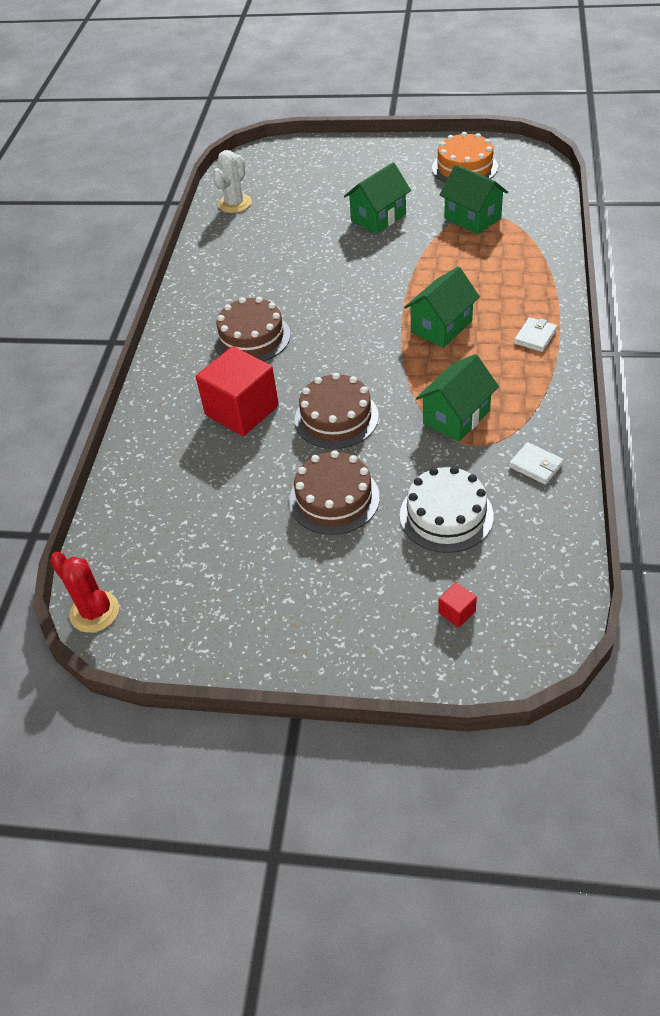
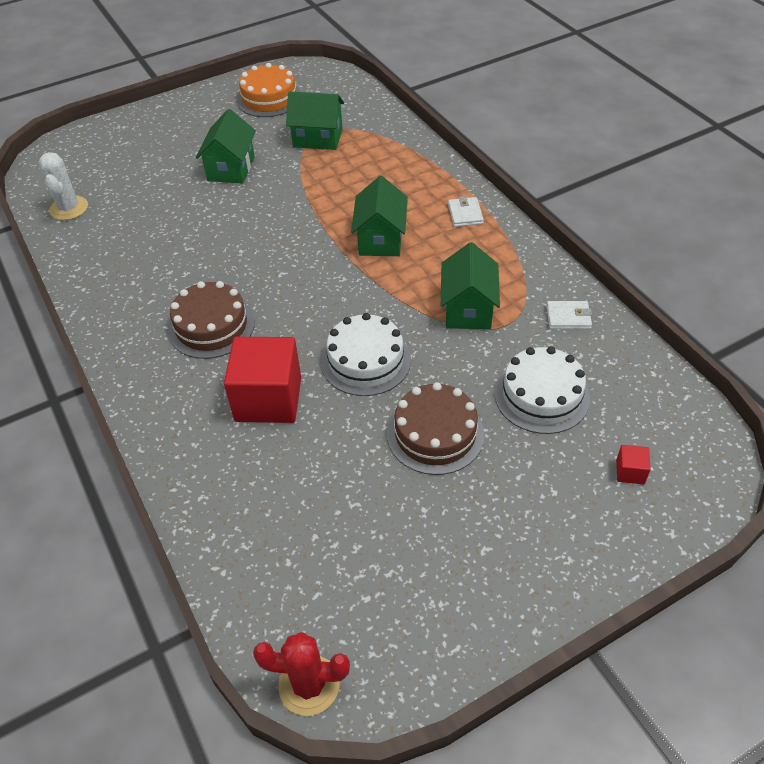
camera: 40 degrees left, 0 degrees up
brown cake [295,373,379,449] -> white cake [321,313,411,396]

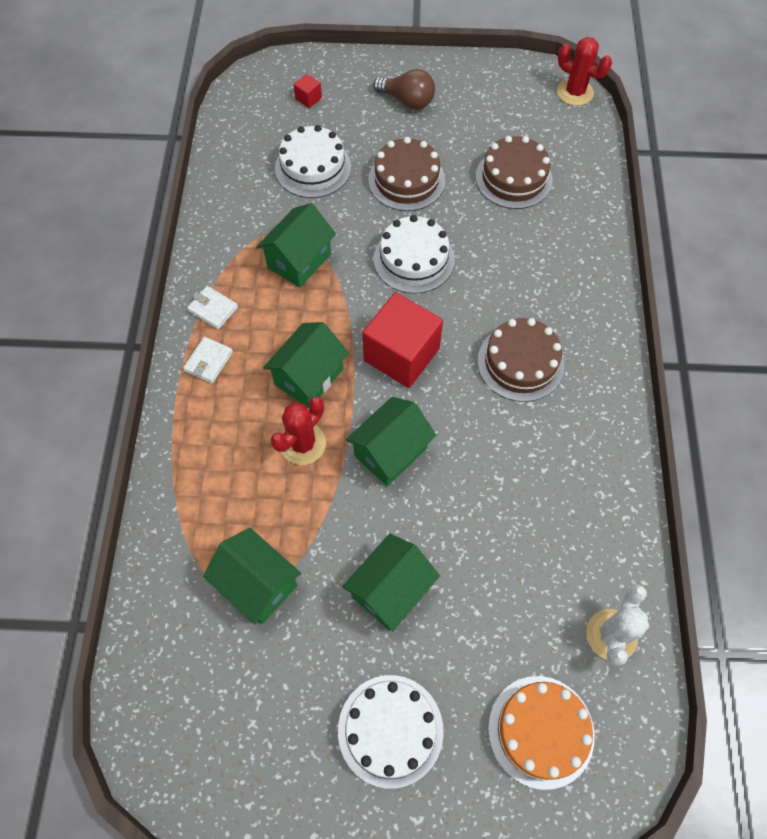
camera: 150 degrees left, 15 degrees up
red cube [224,337,301,423] -> red cube moved to [362,292,443,388]
orange cake [236,63,301,117] -> orange cake moved to [488,676,595,790]
white wallet [546,301,592,329] -> white wallet moved to [187,286,238,329]
none -> red cactus [270,397,326,465]
none -> white cake [338,675,444,789]
none -> green house [346,397,436,486]
none -> brown light bulb [373,69,435,110]
none -> brown cake [475,136,553,209]

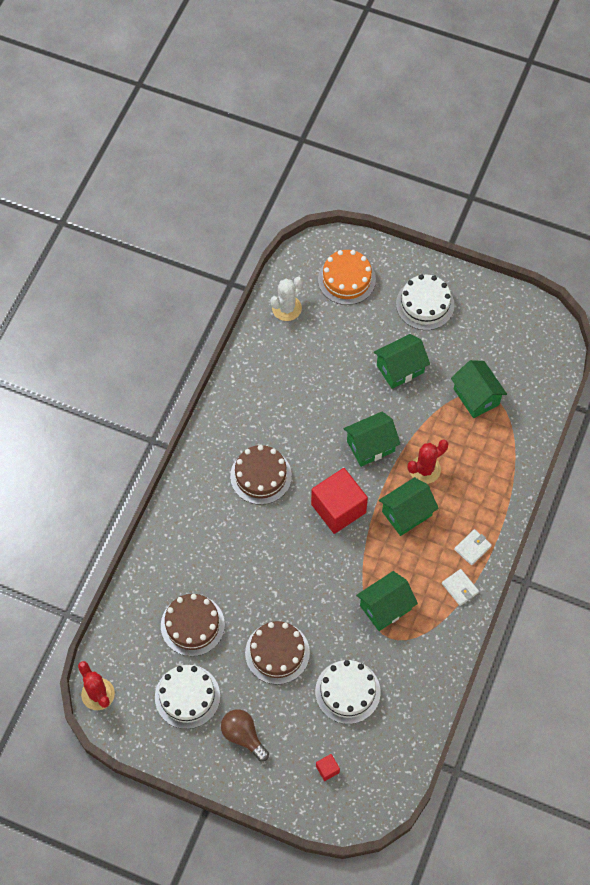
camera: 160 degrees left, 0 degrees up
white cake [373,215,455,294] -> white cake moved to [155,665,220,729]

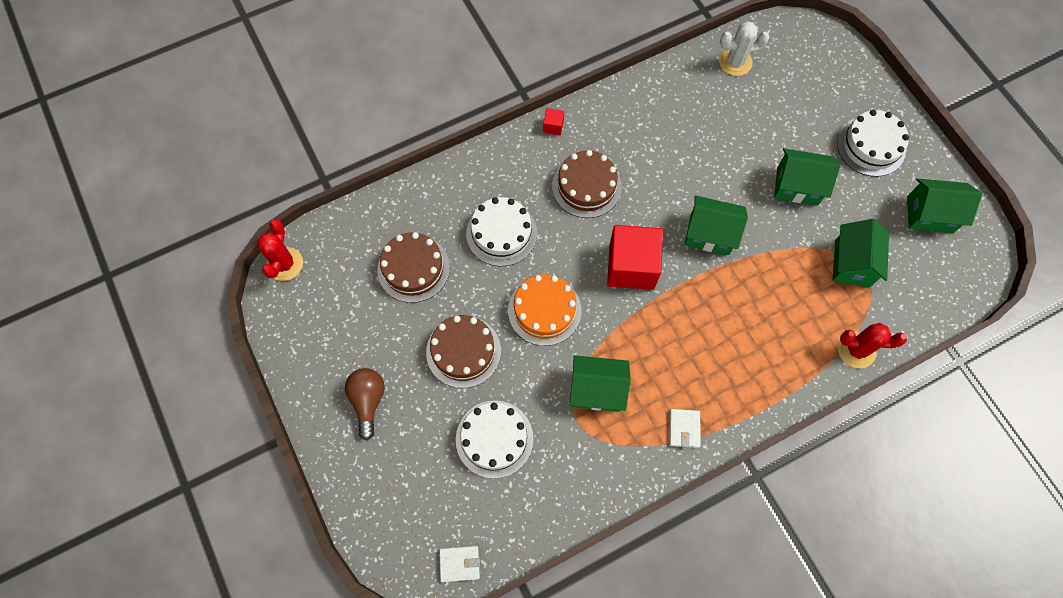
camera: 40 degrees right, 5 degrees up
white cake [155,665,220,729] -> white cake moved to [466,197,537,266]
red cube [316,754,340,781] -> red cube moved to [543,108,564,135]
orange cake [318,250,376,305] -> orange cake moved to [508,274,581,346]
green house [379,477,439,536] -> green house moved to [907,178,982,233]
red cactus [408,439,448,484] -> red cactus moved to [838,323,907,368]
white wallet [454,529,492,565] -> white wallet moved to [439,546,480,582]

